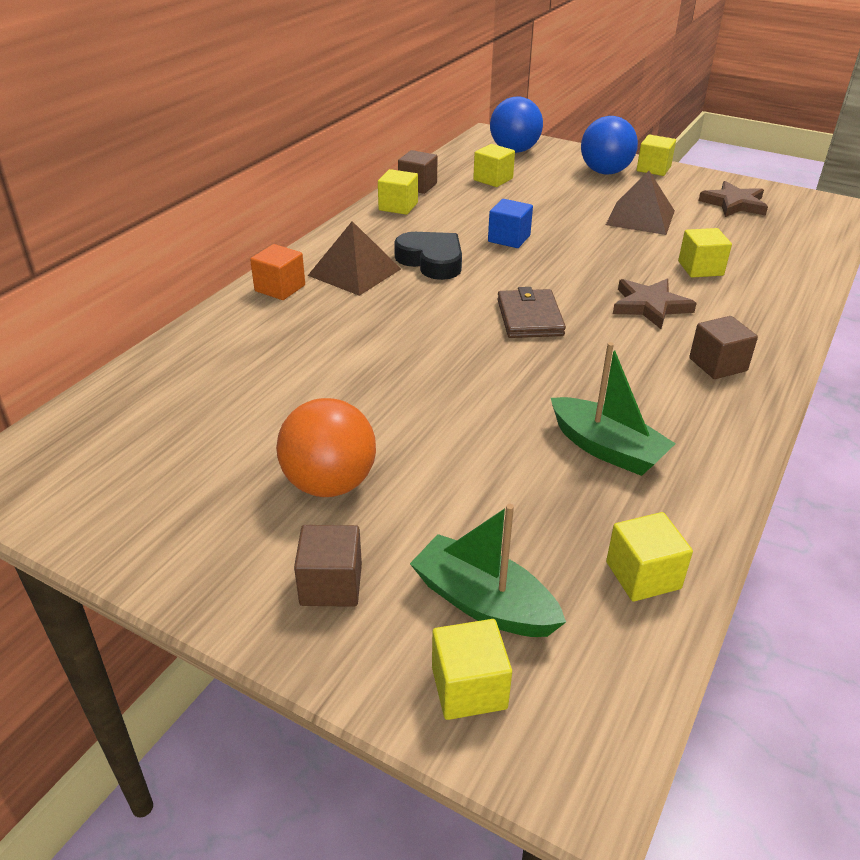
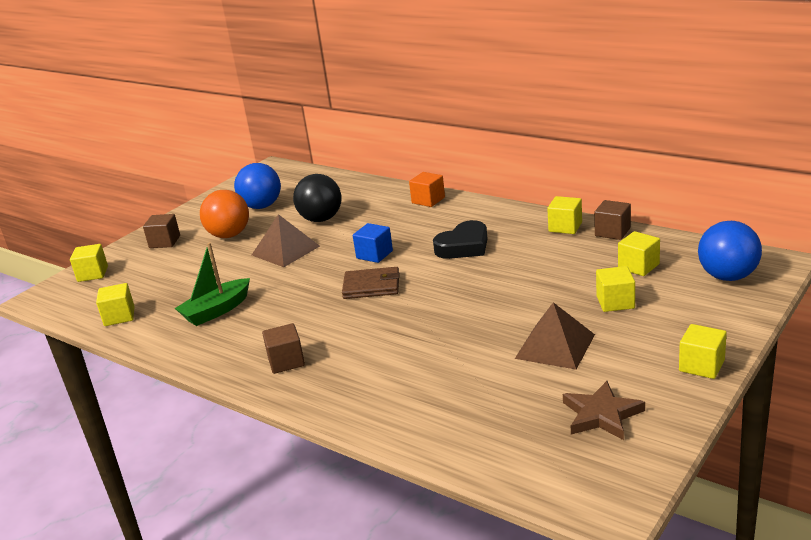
camera: 100 degrees right, 10 degrees down
brown pyramid [308,221,401,296] -> brown pyramid moved to [252,214,320,267]
green boat [410,504,566,637] -> none
blue cube [488,199,533,248] -> blue cube moved to [353,223,393,263]
blue ball [581,116,638,175] -> blue ball moved to [234,163,281,209]
brown star [613,279,697,329] -> none
yellow cube [678,228,732,278] -> yellow cube moved to [596,266,635,312]
none -> black ball [293,174,341,222]

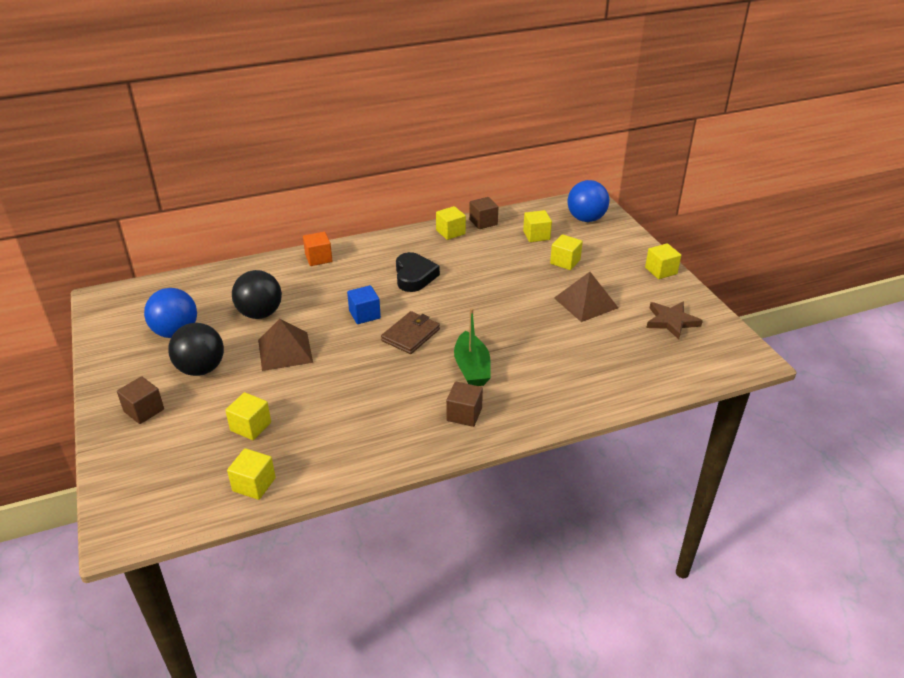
camera: 60 degrees left, 10 degrees up
yellow cube [70,244,108,282] -> yellow cube moved to [225,392,271,440]
green boat [175,242,250,326] -> green boat moved to [454,308,491,386]
orange ball [200,190,249,238] -> black ball [168,323,224,376]

